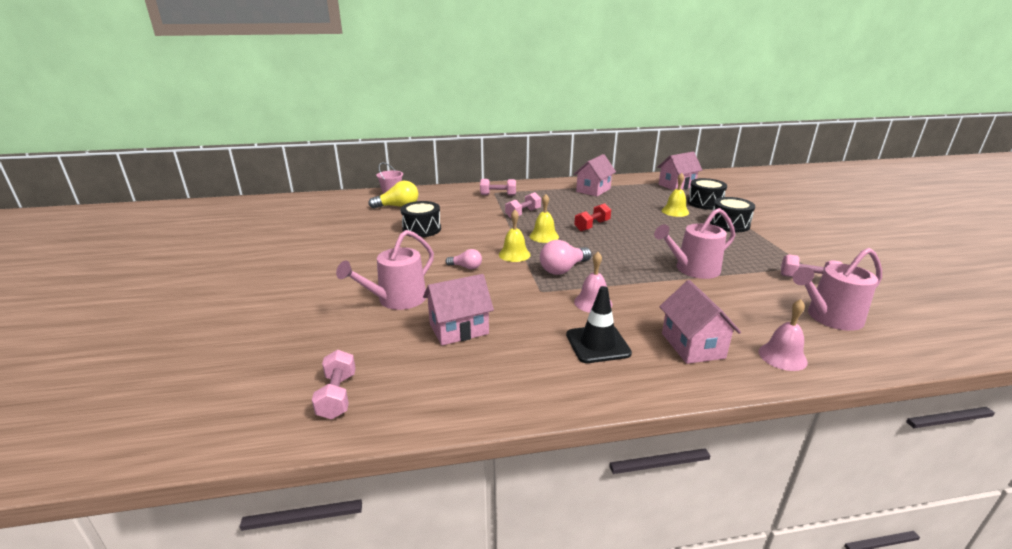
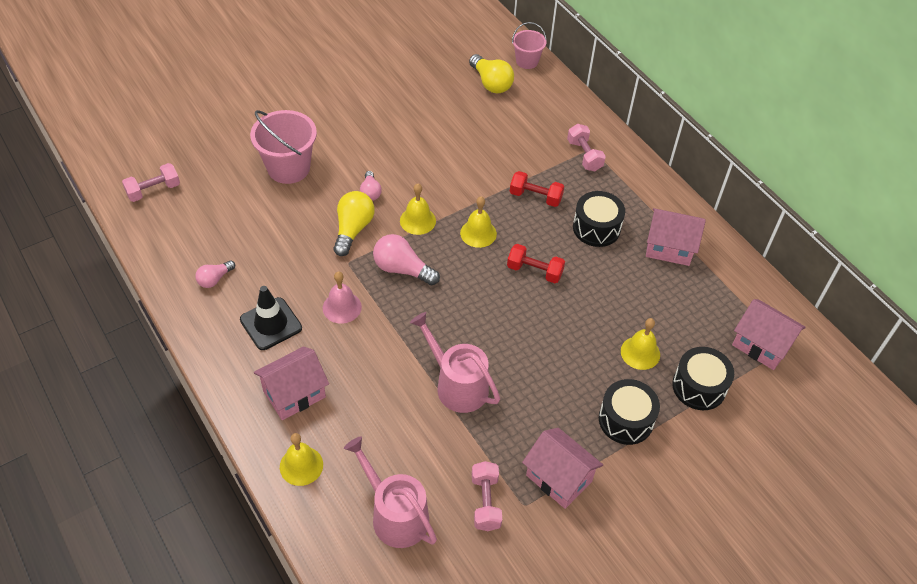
camera: 65 degrees right, 25 degrees up
pink watering can [336,230,434,310] -> pink bucket [250,110,317,184]
black drum [400,201,441,237] -> black drum moved to [573,191,625,247]
pink house [423,274,494,346] -> pink house moved to [522,428,603,509]
pink dumbbell [505,192,541,219] -> red dumbbell [510,171,564,207]
pink bell [759,299,808,371] -> yellow bell [280,433,323,486]
none -> pink light bulb [195,260,235,288]
none -> yellow light bulb [333,191,374,256]

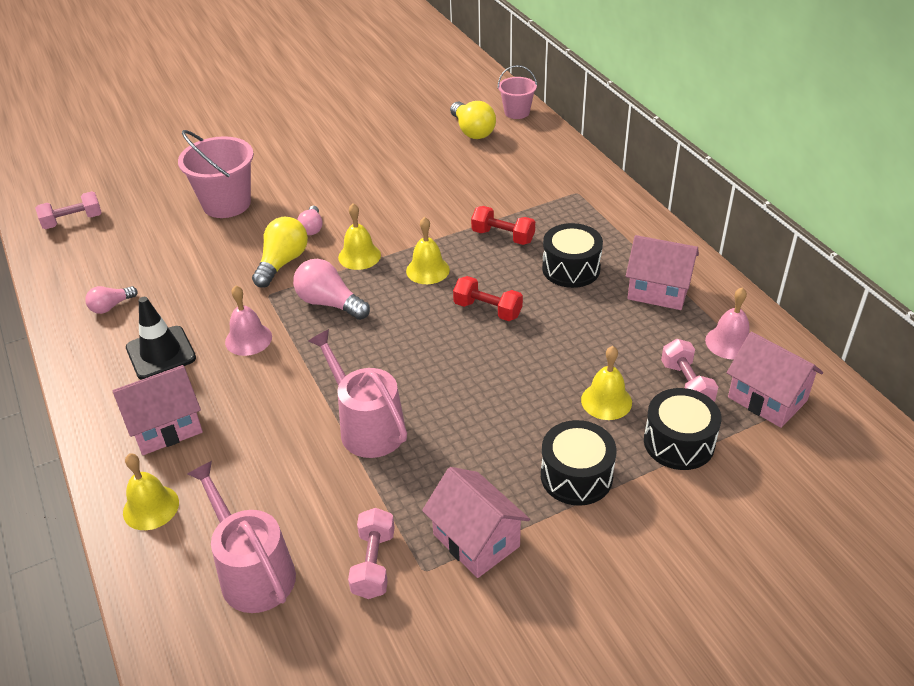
camera: 10 degrees right, 10 degrees down
pink dumbbell [567,124,606,171] -> pink dumbbell moved to [661,339,718,402]
none -> pink bell [705,287,749,359]

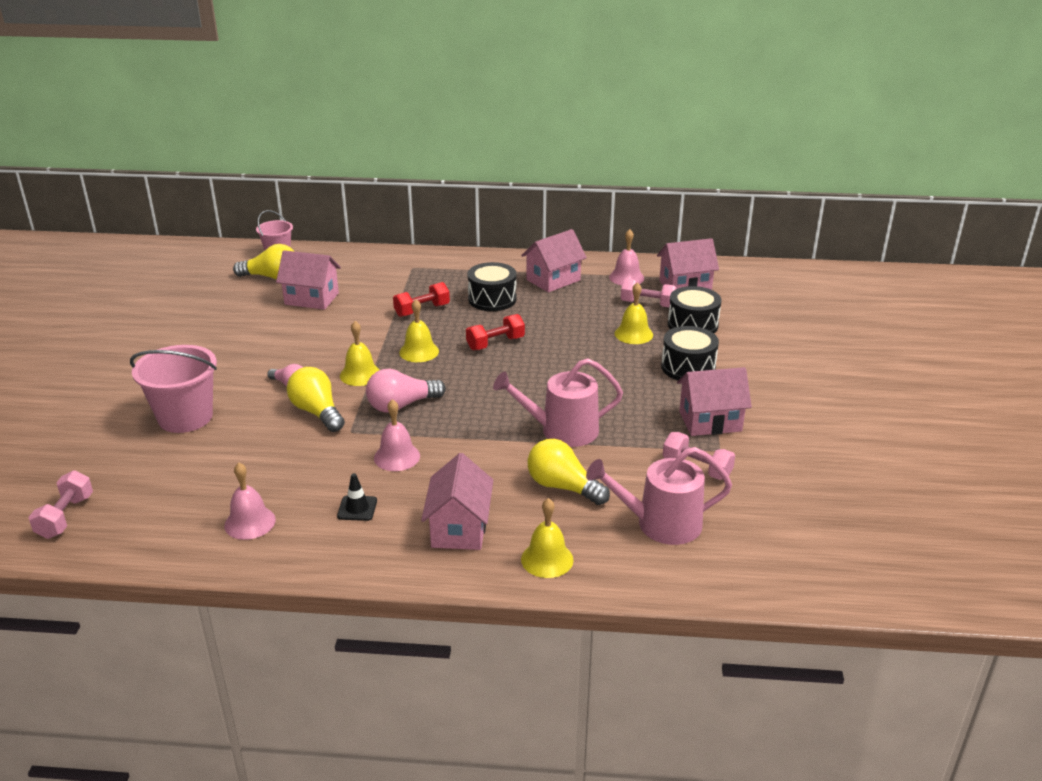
camera: 60 degrees left, 10 degrees down
pink light bulb [85,286,137,314] -> pink bell [224,463,276,540]
black traffic cone [126,297,196,380] -> black traffic cone [337,473,377,521], size x0.57
none -> pink house [276,250,341,310]
none -> yellow light bulb [527,439,610,505]

